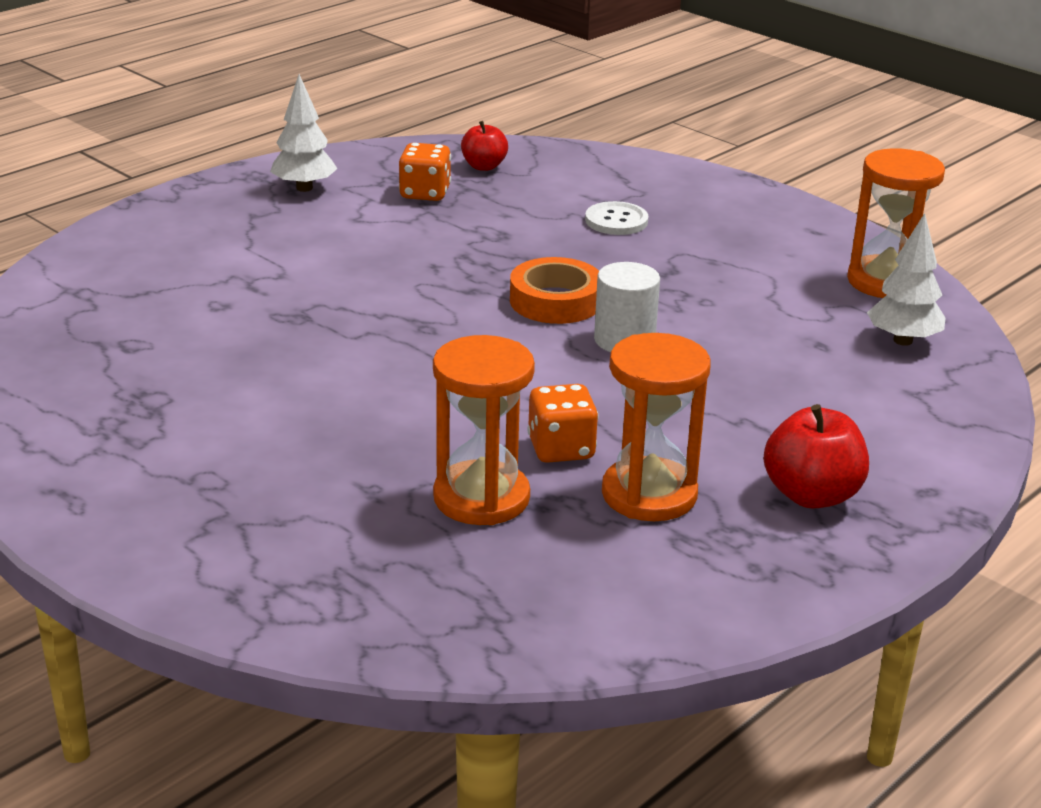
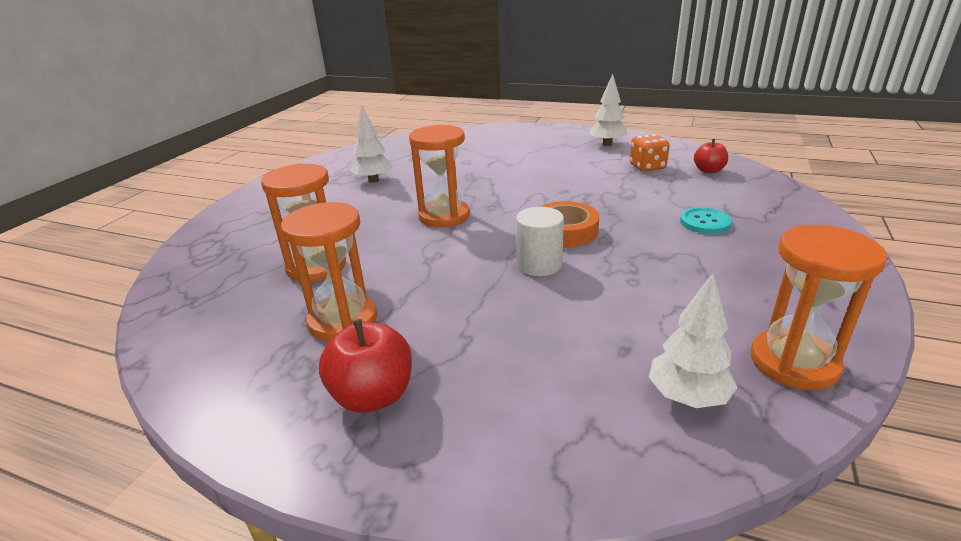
camera: 70 degrees right, 0 degrees up
orange dice [527,384,599,463] -> none
white button [585,201,648,235] -> turquoise button [680,207,732,234]
none -> white tree [350,105,393,183]
none -> orange hourglass [409,125,470,227]

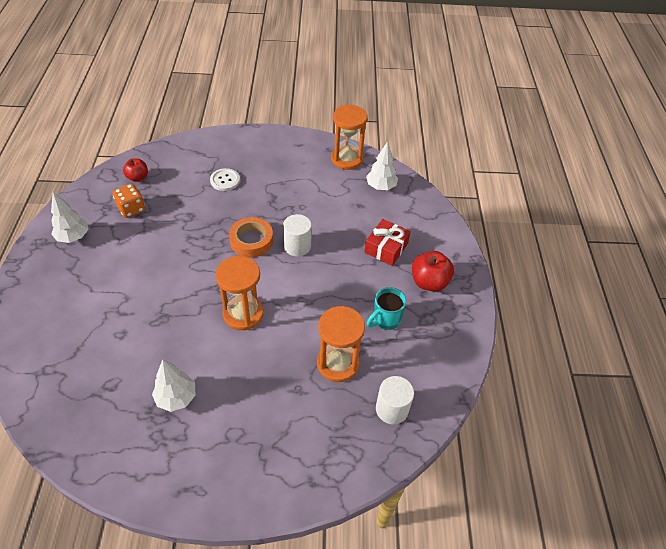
camera: 115 degrees left, 20 degrees up
orange hourglass [281,202,377,341] -> turquoise mug [367,287,406,330]
turquoise button [680,207,732,234] -> white button [210,168,240,191]
none -> red gift [364,219,411,266]
none -> white cylinder [376,376,414,424]

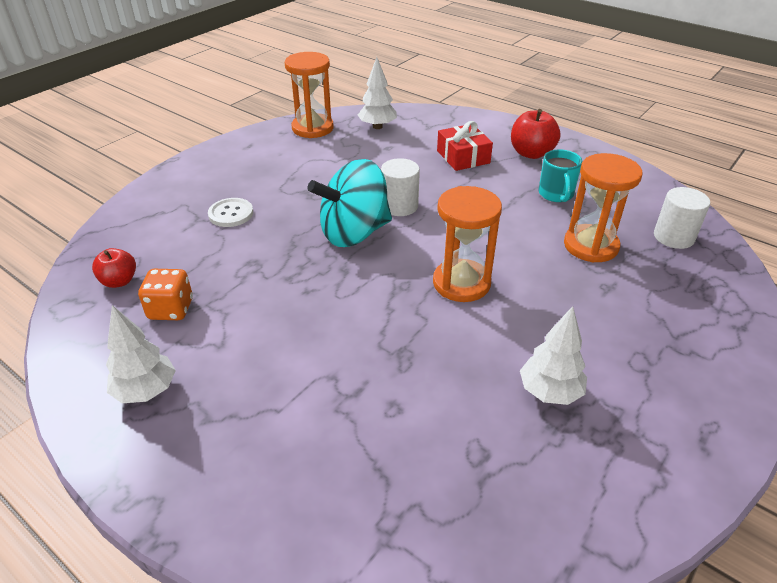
camera: 50 degrees left, 10 degrees down
orange tape [229,217,273,258] -> turquoise spinning top [307,159,392,247]

